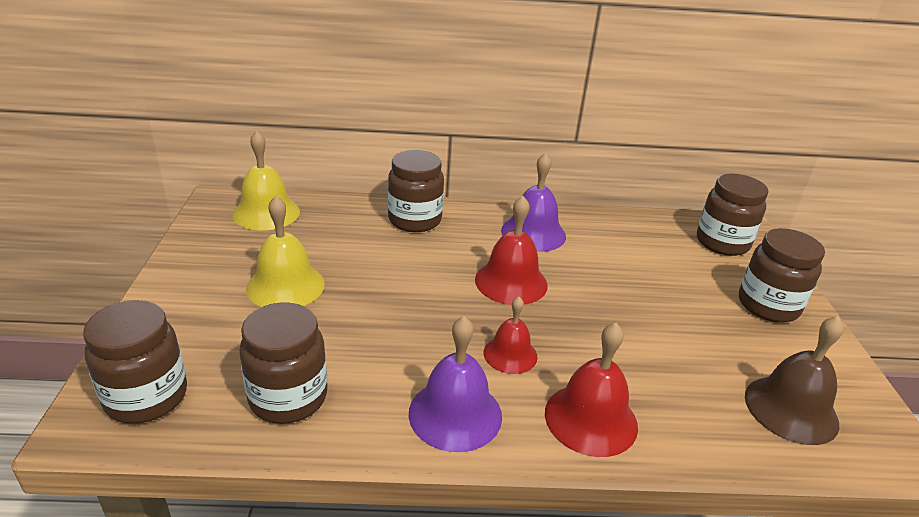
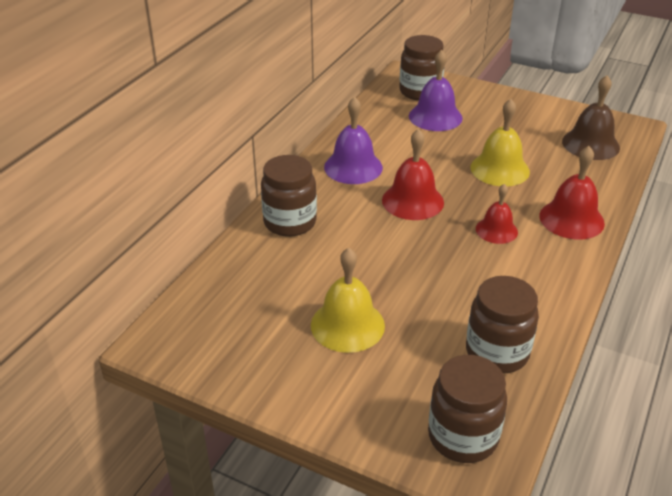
camera: 60 degrees left, 5 degrees up
yellow bell [232,130,300,231] -> yellow bell moved to [470,99,530,186]
purple bell [409,316,502,452] -> purple bell moved to [409,50,463,131]
brown jar [739,228,825,323] -> none

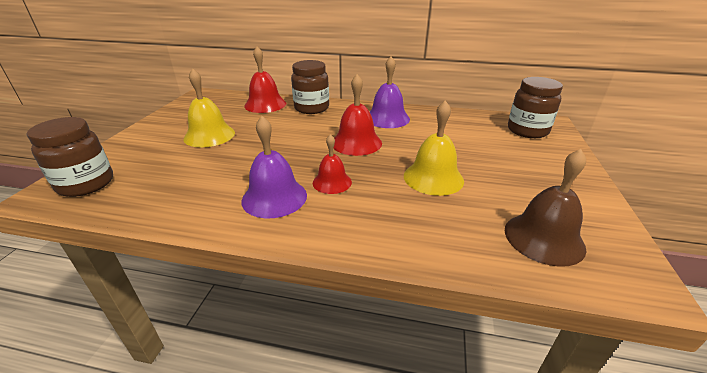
camera: 75 degrees right, 5 degrees down
purple bell [409,50,463,131] -> purple bell moved to [242,116,307,218]
brown jar [466,276,539,374] -> none
red bell [539,146,605,240] -> red bell moved to [244,47,286,113]

